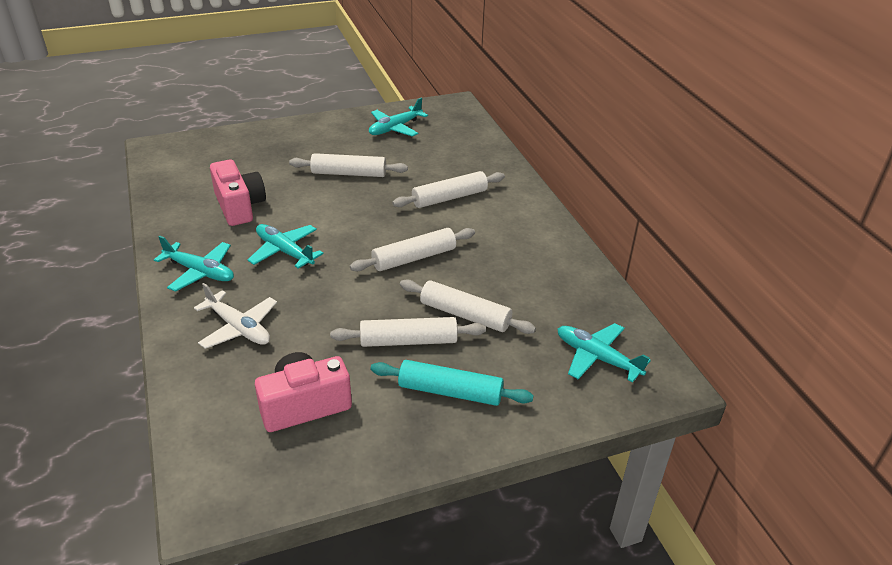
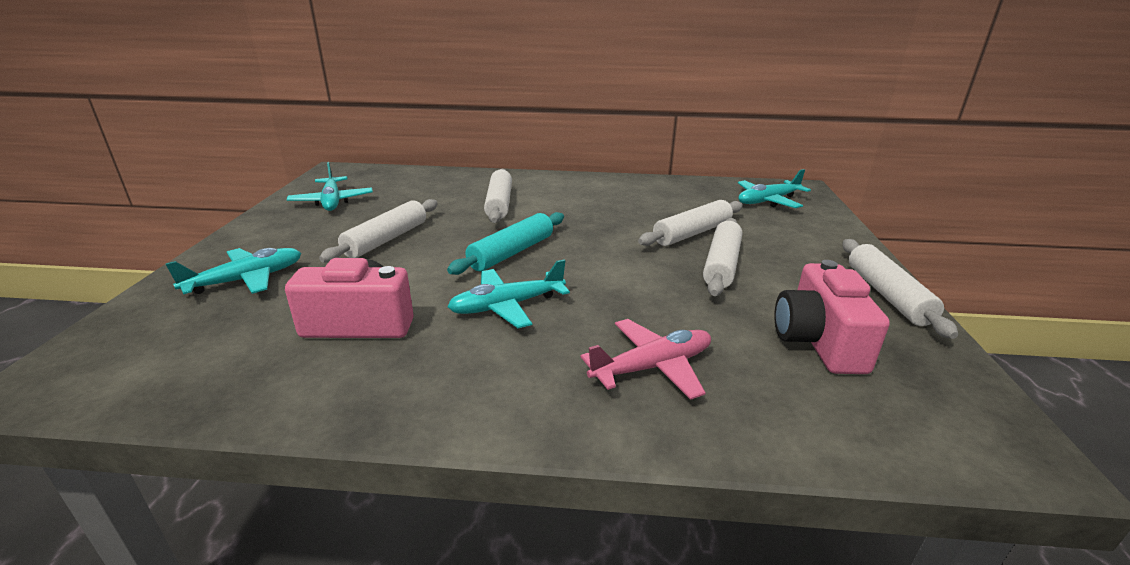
camera: 65 degrees left, 10 degrees down
turquoise plane [154,236,234,292] -> turquoise plane moved to [166,248,301,294]
white plane [194,283,277,349] -> pink plane [581,319,711,400]
white rolling pin [350,228,475,272] -> white rolling pin moved to [843,239,958,339]
turquoise rolling pin [371,360,534,406] -> turquoise rolling pin moved to [447,212,564,275]

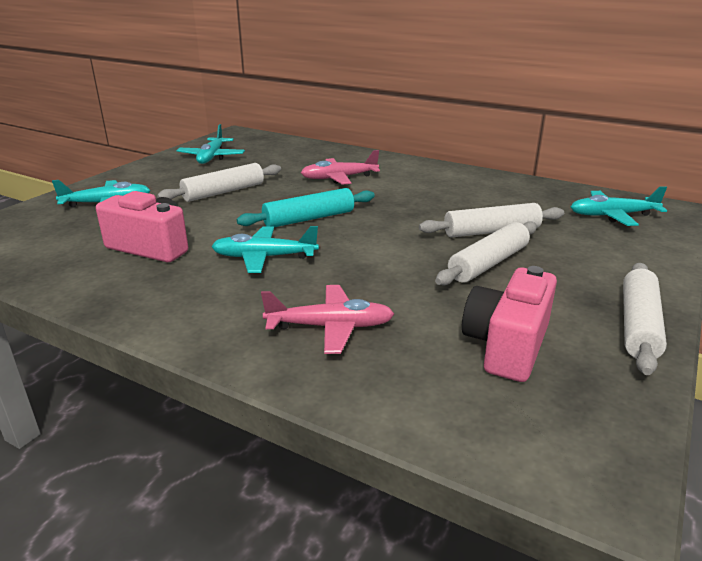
camera: 25 degrees right, 0 degrees up
white rolling pin [484,169,512,223] -> pink plane [301,150,380,185]

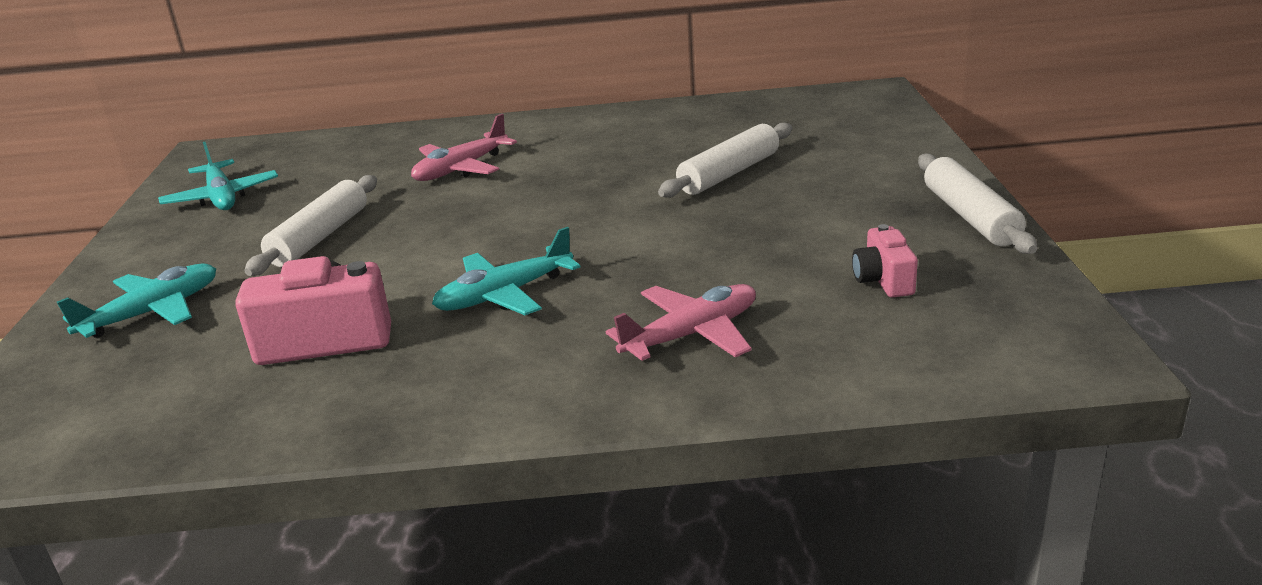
camera: 30 degrees left, 0 degrees up
turquoise rolling pin [237,188,375,227] -> none
white rolling pin [435,221,537,285] -> none
pink camera [462,266,557,382] -> pink camera [852,224,918,297], size x0.57
turquoise plane [571,186,667,226] -> none

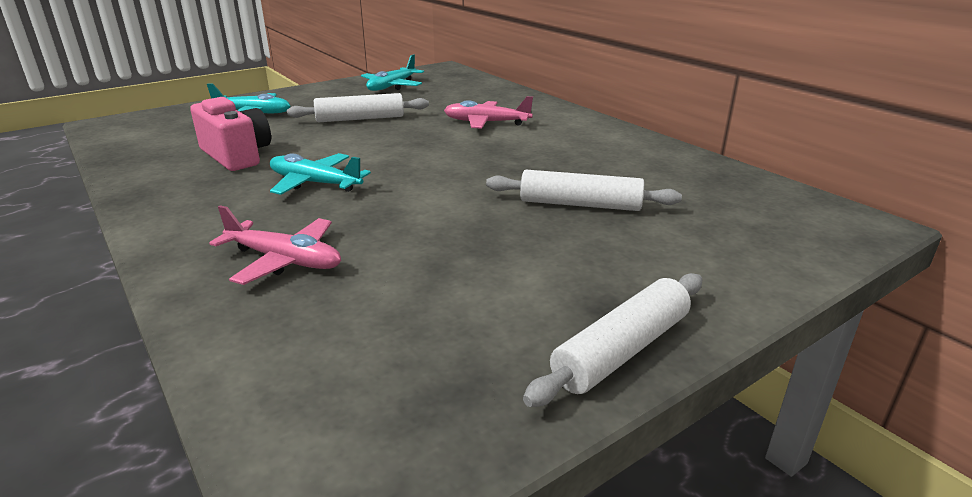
camera: 55 degrees right, 0 degrees up
pink camera [852,224,918,297] -> none

